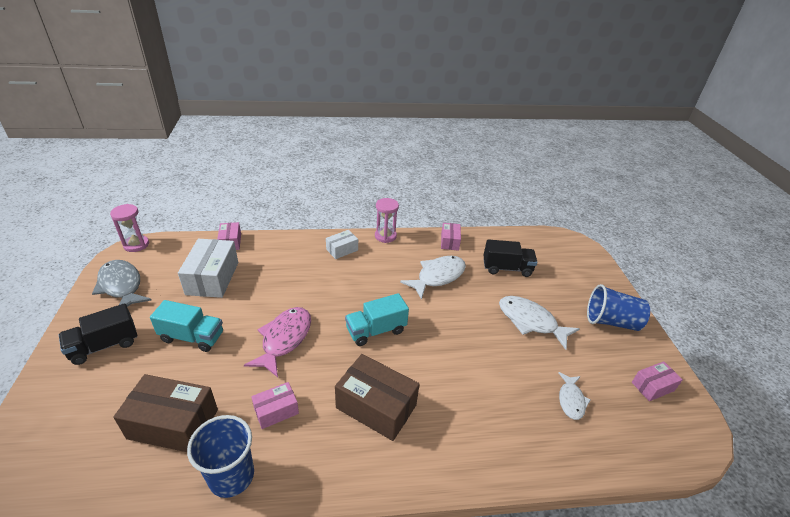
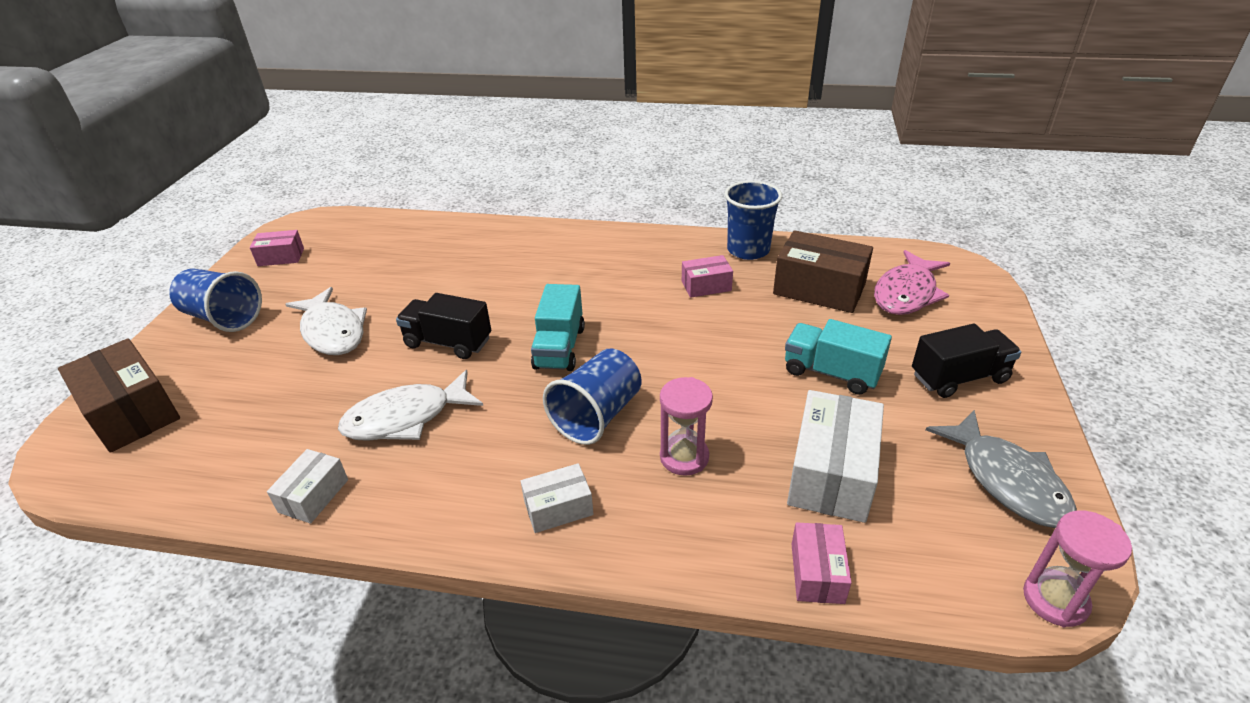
camera: 160 degrees left, 0 degrees up
pink fish [244,307,311,377] -> pink fish moved to [874,250,950,315]
brown box [335,354,419,441] -> brown box moved to [58,338,180,453]
turquoise truck [345,293,409,346] -> turquoise truck turned 105 degrees clockwise [531,284,585,371]
pink hourglass [375,198,399,243] -> pink hourglass moved to [660,377,713,476]
pink box [441,223,461,251] -> white box [267,449,348,524]
black truck [483,239,538,277] -> black truck moved to [396,293,491,359]
white fish [558,372,591,420] -> none
none -> blue cup [543,349,642,445]

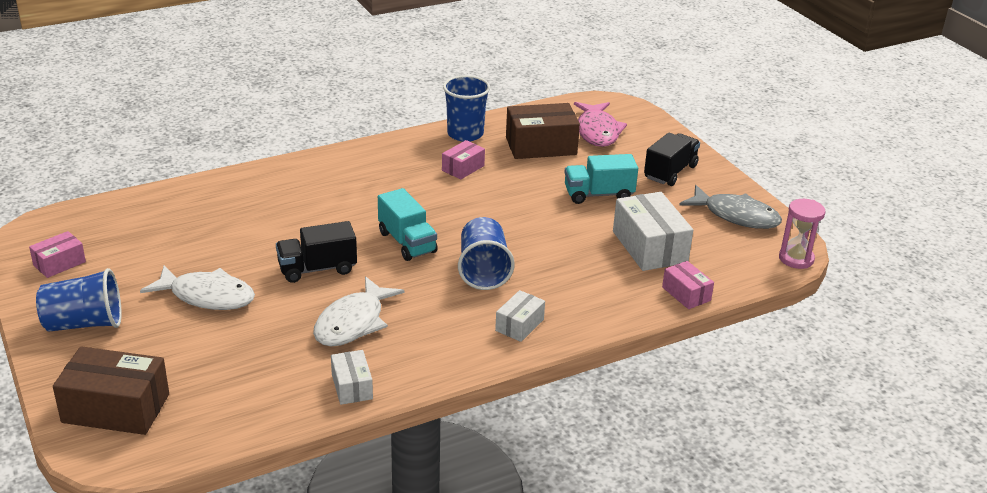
camera: 40 degrees left, 5 degrees down
pink hourglass [660,377,713,476] -> none

